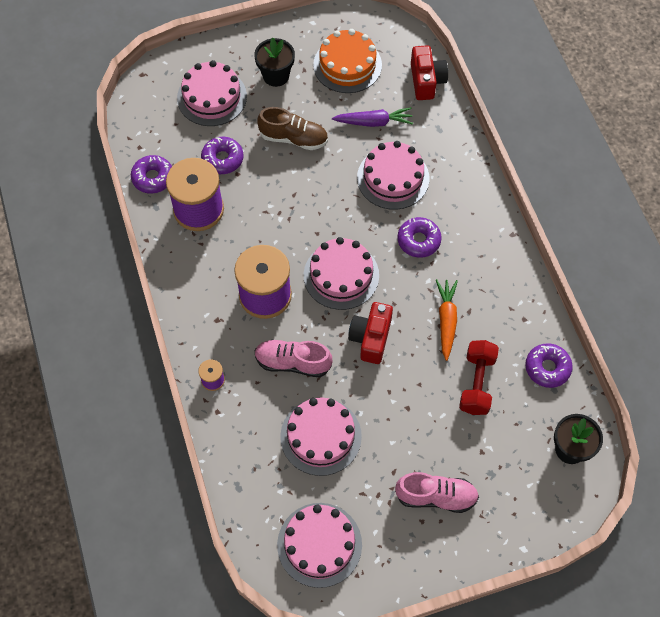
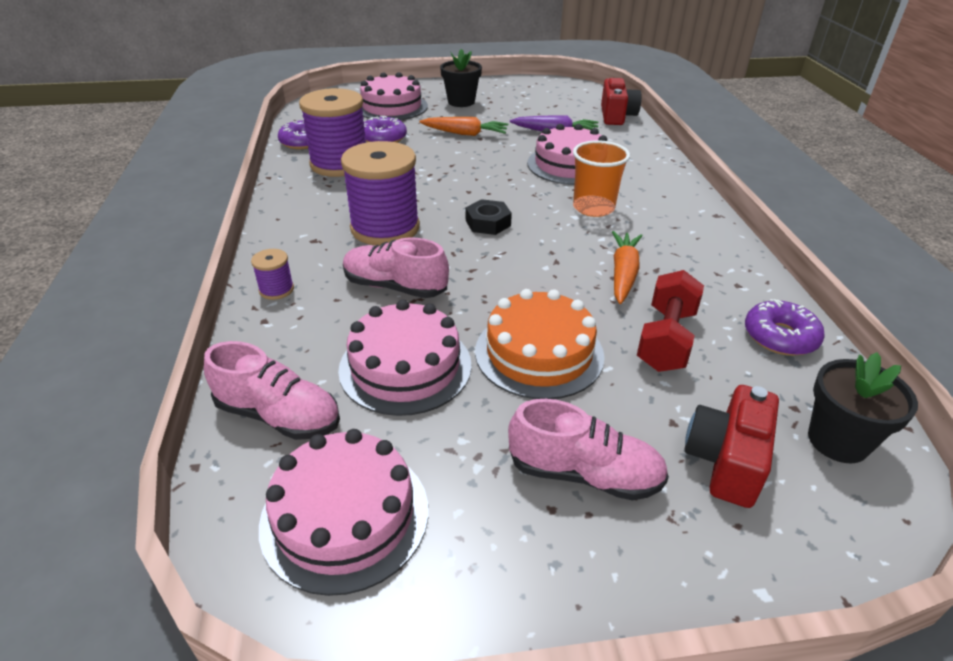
camera: 10 degrees right, 25 degrees down
brown shoe [258,107,328,150] -> orange carrot [419,117,508,136]
pink cake [304,237,379,310] -> black nut [466,199,512,235]
orange cake [313,29,382,93] -> orange cake moved to [475,289,605,399]
red camera [348,302,393,364] -> red camera moved to [684,385,779,508]
purple donut [397,217,442,258] -> orange cup [573,140,630,217]
none -> pink shoe [204,341,340,440]

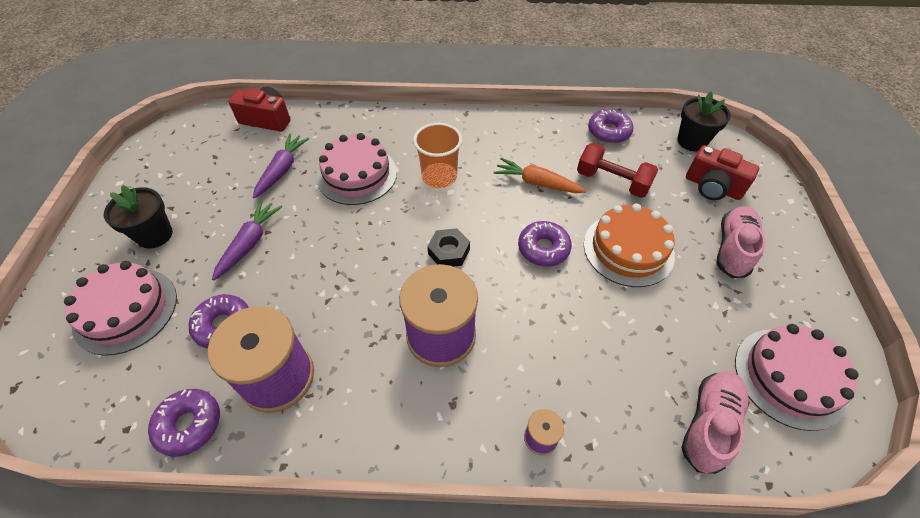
camera: 80 degrees left, 15 degrees up
pink cake [338,300,472,416] -> none
pink shoe [343,238,449,298] -> none
orange carrot [419,117,508,136] -> purple carrot [212,200,282,281]
none -> purple donut [518,221,572,267]

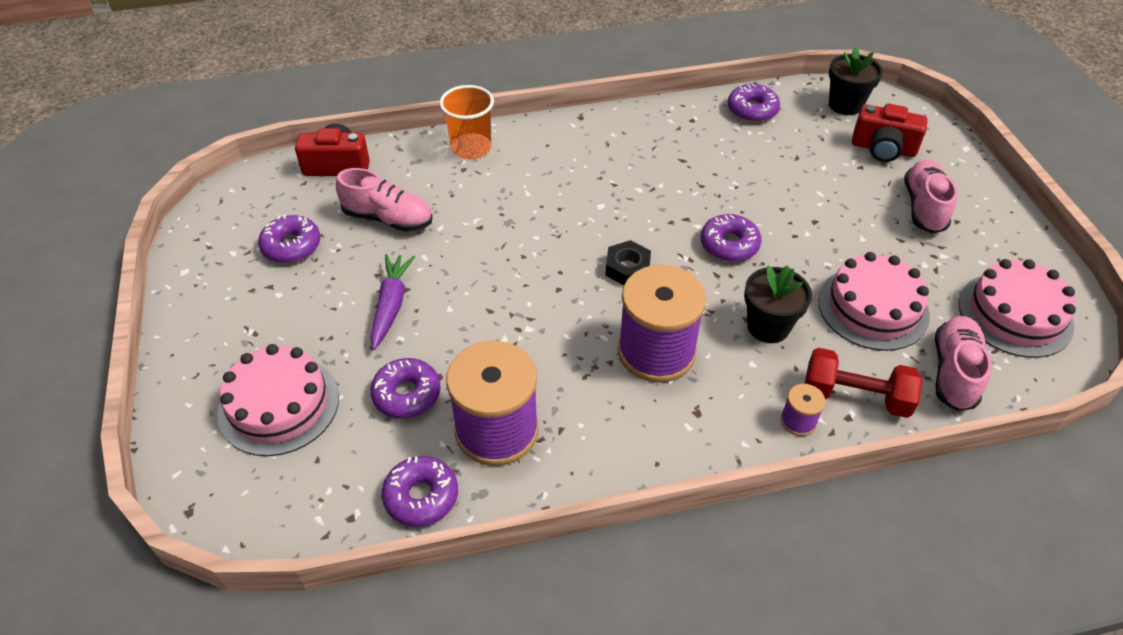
camera: 15 degrees left, 5 degrees down
black flower pot [104,185,173,249] -> black flower pot moved to [744,265,812,343]
purple carrot [253,134,309,199] -> pink shoe [336,168,432,232]
pink cake [317,133,397,205] -> pink cake moved to [818,252,930,351]
orange cup [413,123,462,188] -> orange cup moved to [439,85,494,159]
orange carrot [494,158,587,193] -> none
red dumbbell [577,143,659,198] -> red dumbbell moved to [805,348,923,418]
orange cake [584,203,675,287] -> none
none -> purple donut [258,215,320,263]

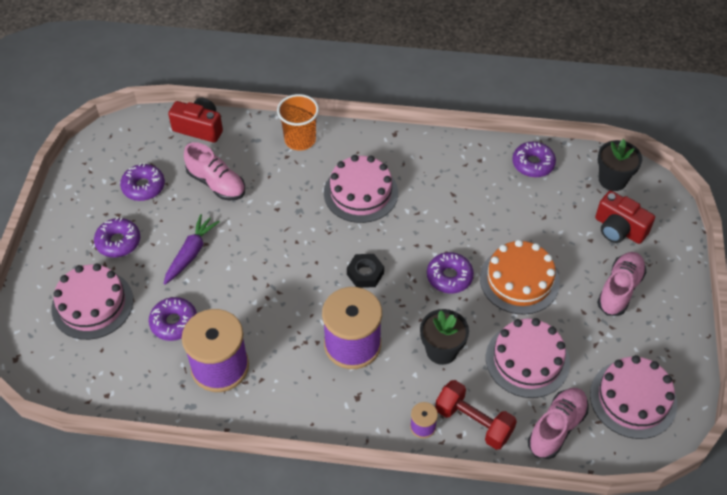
camera: 20 degrees right, 5 degrees up
purple donut [382,456,458,527] -> purple donut moved to [94,217,140,258]
none -> pink cake [324,155,398,223]
none -> orange cake [480,240,560,315]

